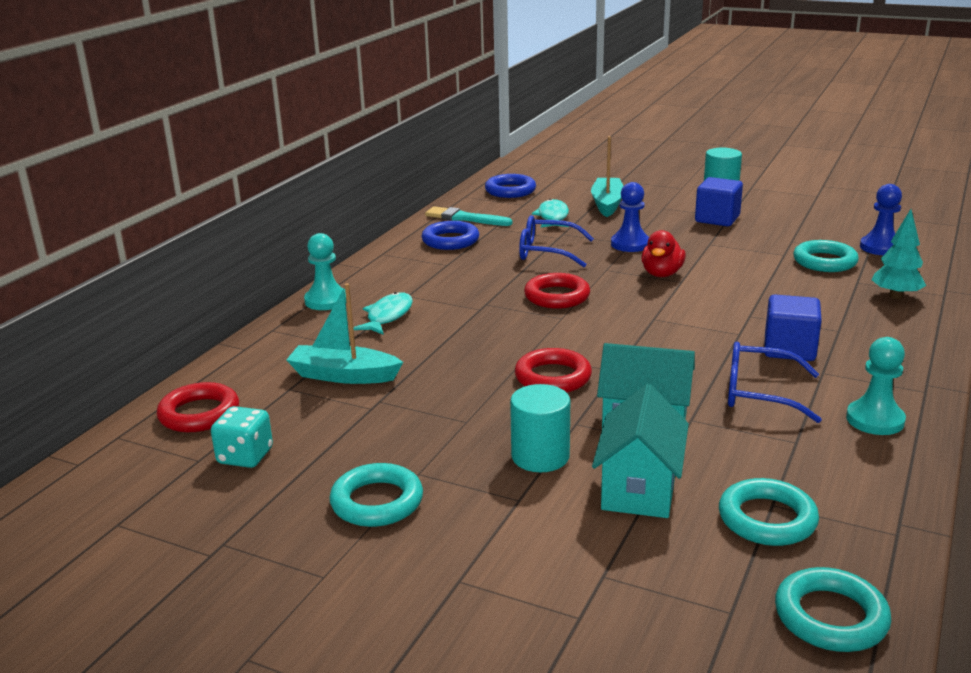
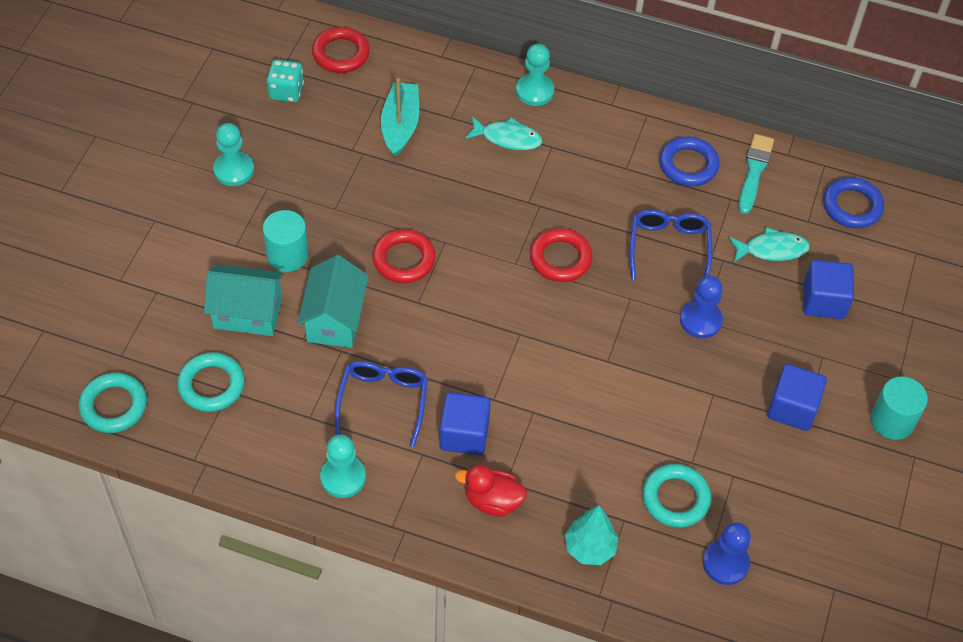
camera: 80 degrees right, 30 degrees up
turquoise ring [329,463,423,527] -> turquoise pawn [213,123,254,186]
turquoise boat [591,136,624,217] -> blue cube [803,260,854,319]
red duck [641,230,686,277] -> red duck moved to [455,464,527,517]

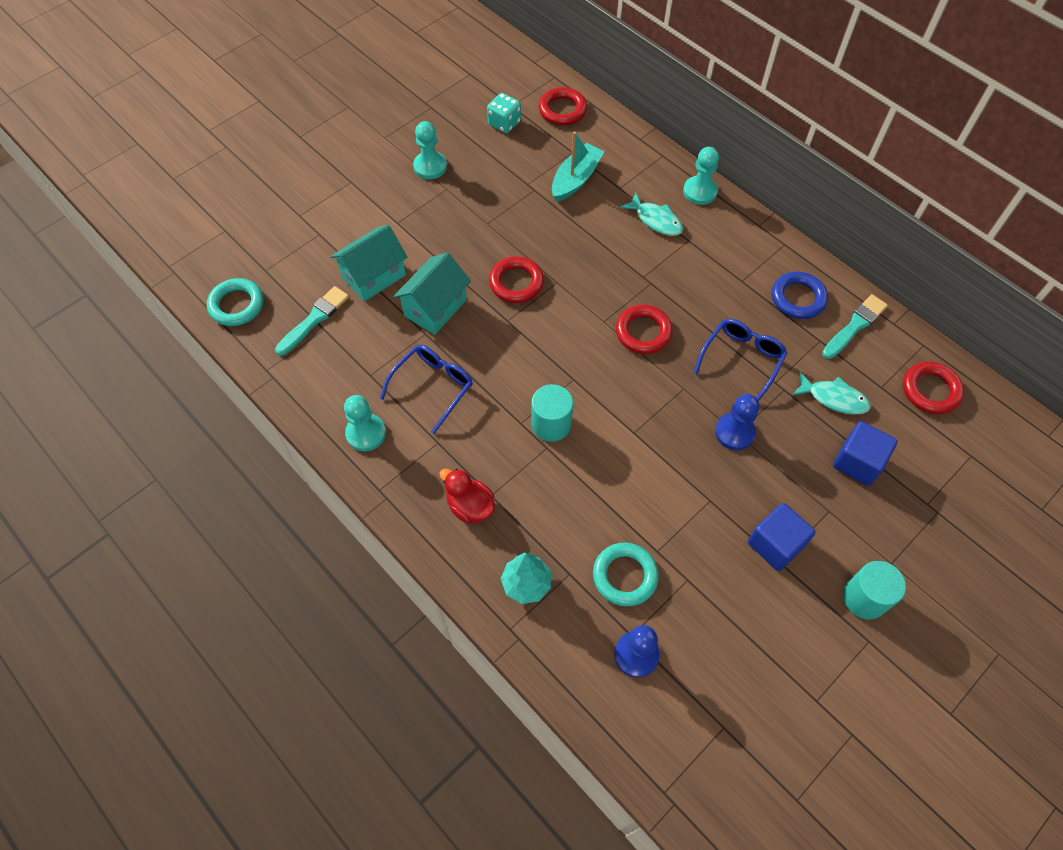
camera: 30 degrees right, 5 degrees up
turquoise ring [177,352,245,412] -> turquoise brush [275,286,349,356]
turquoise house [204,265,284,336] -> turquoise house turned 75 degrees counterclockwise [330,225,408,302]
turquoise cylinder [263,210,309,272] -> turquoise cylinder moved to [531,384,573,442]
blue cube [439,392,491,455] -> none
blue ring [823,177,884,228] -> red ring [903,361,964,414]

